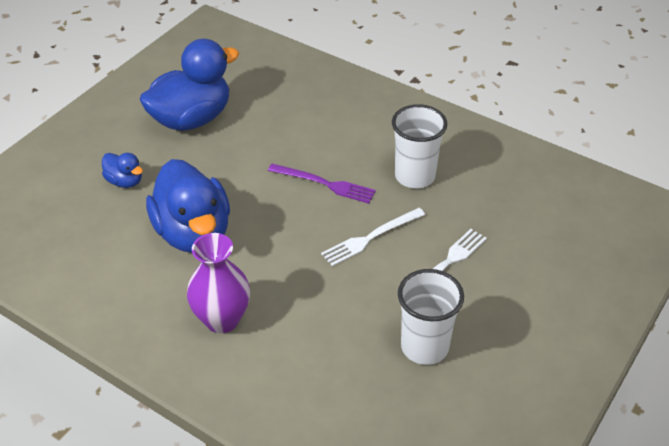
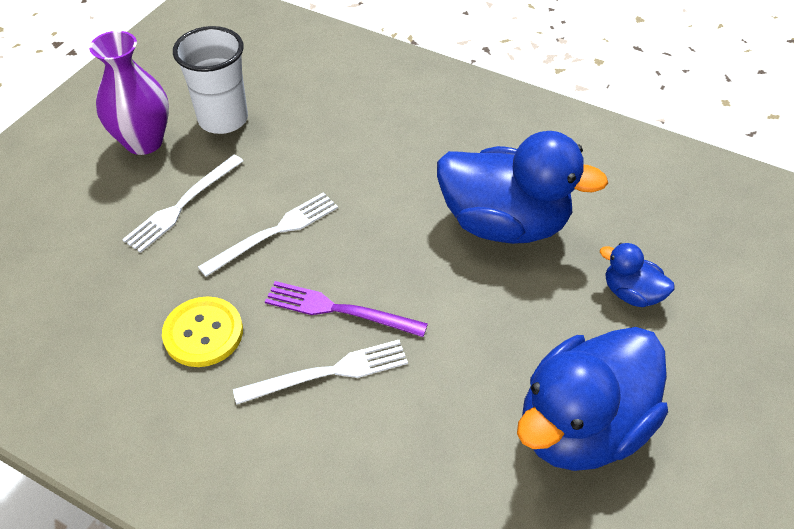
camera: 175 degrees right, 5 degrees up
blue duck [146,159,230,253] -> blue duck turned 135 degrees clockwise [437,131,608,244]
purple vase [187,233,250,333] -> purple vase moved to [89,31,169,155]
white cup [392,104,447,188] -> yellow button [162,296,243,367]
none -> white fork [233,340,408,405]

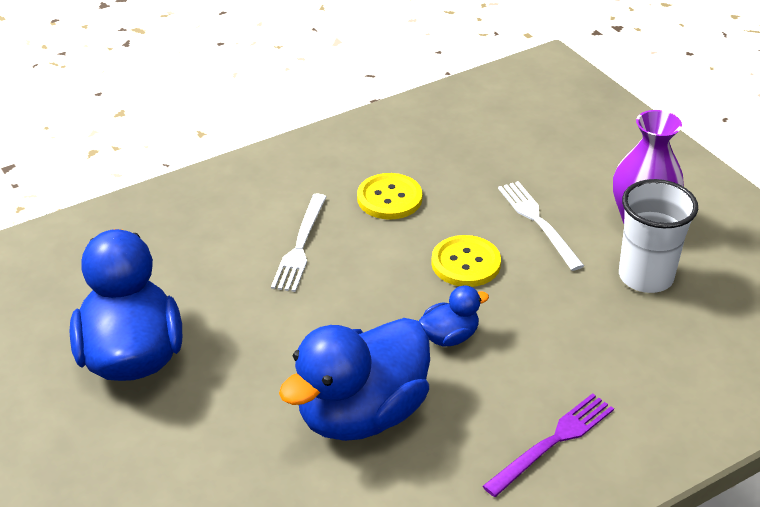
camera: 120 degrees right, 10 degrees down
white fork [198,192,338,277] -> yellow button [431,235,501,287]
purple fork [265,281,428,337] -> purple fork moved to [482,393,614,497]
blue duck [600,243,675,307] -> blue duck moved to [419,286,489,347]

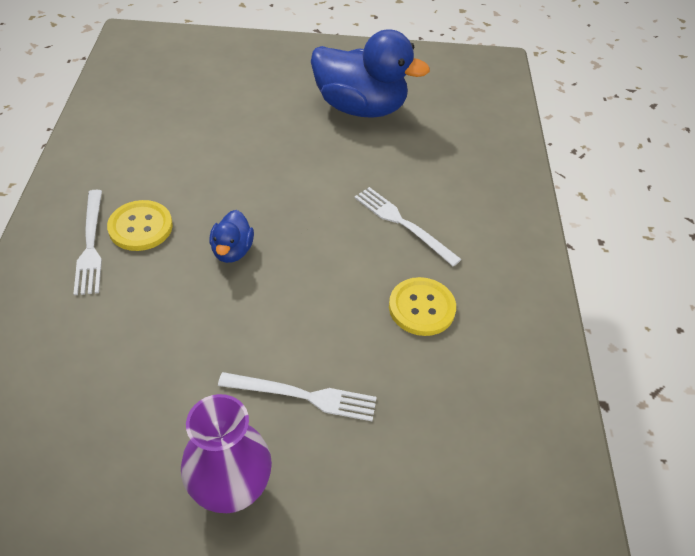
camera: 120 degrees right, 10 degrees up
blue duck [279,318,430,441] -> none
yellow button [431,235,501,287] -> yellow button moved to [107,200,173,251]
purple fork [482,393,614,497] -> white fork [73,190,102,295]
white cup [619,179,698,293] -> none

